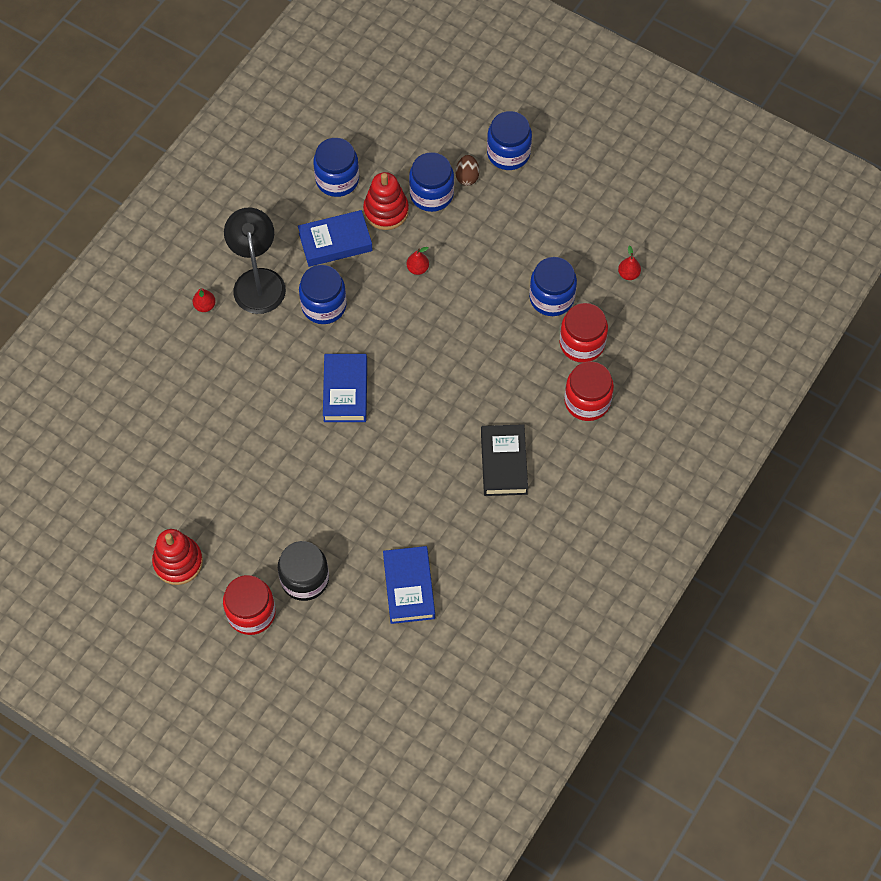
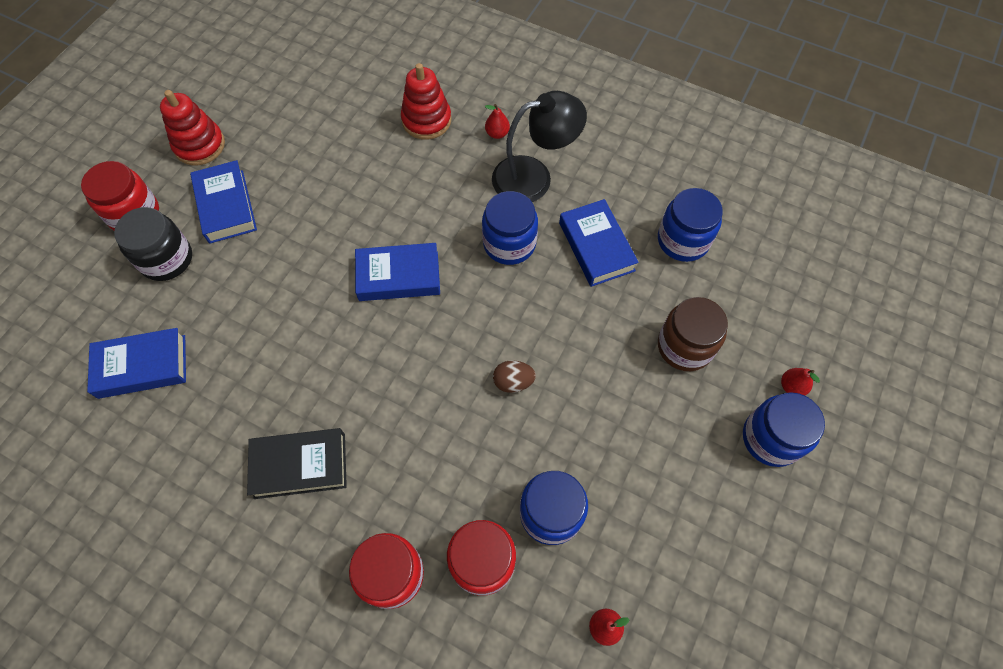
camera: 85 degrees right, 0 degrees up
red stacking toy [363,172,409,230] -> red stacking toy moved to [401,63,452,140]
red pear [407,247,429,275] -> red pear moved to [781,368,820,396]
blue jar [409,152,454,212] -> brown jar [658,297,728,371]
brown egg [456,155,479,186] -> brown egg moved to [493,360,536,393]
none -> blue book [190,160,257,244]

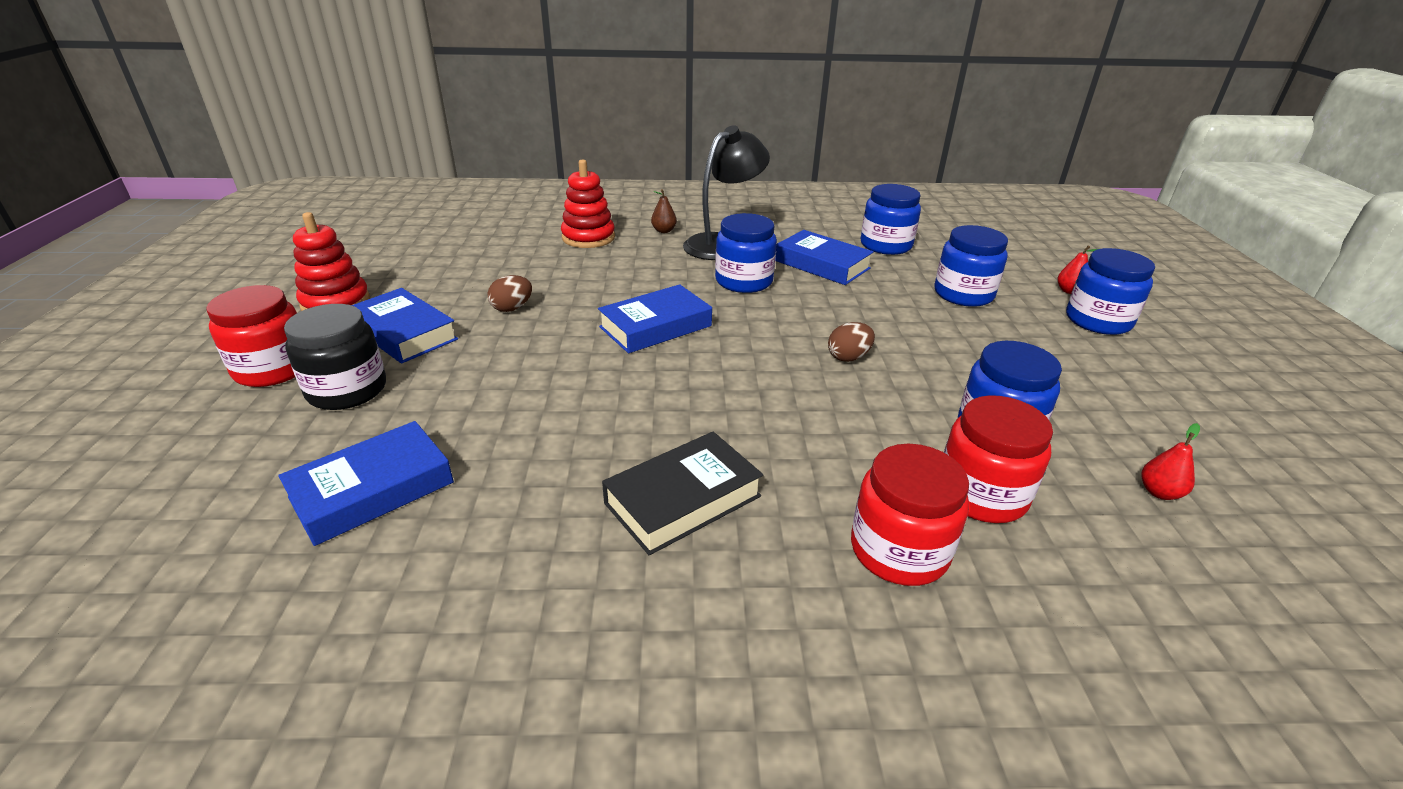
camera: 30 degrees left, 30 degrees down
red pear [485,104,510,139] -> brown pear [651,189,677,233]
brown jar [658,297,728,371] -> blue jar [934,225,1008,307]
none -> brown egg [487,275,532,312]

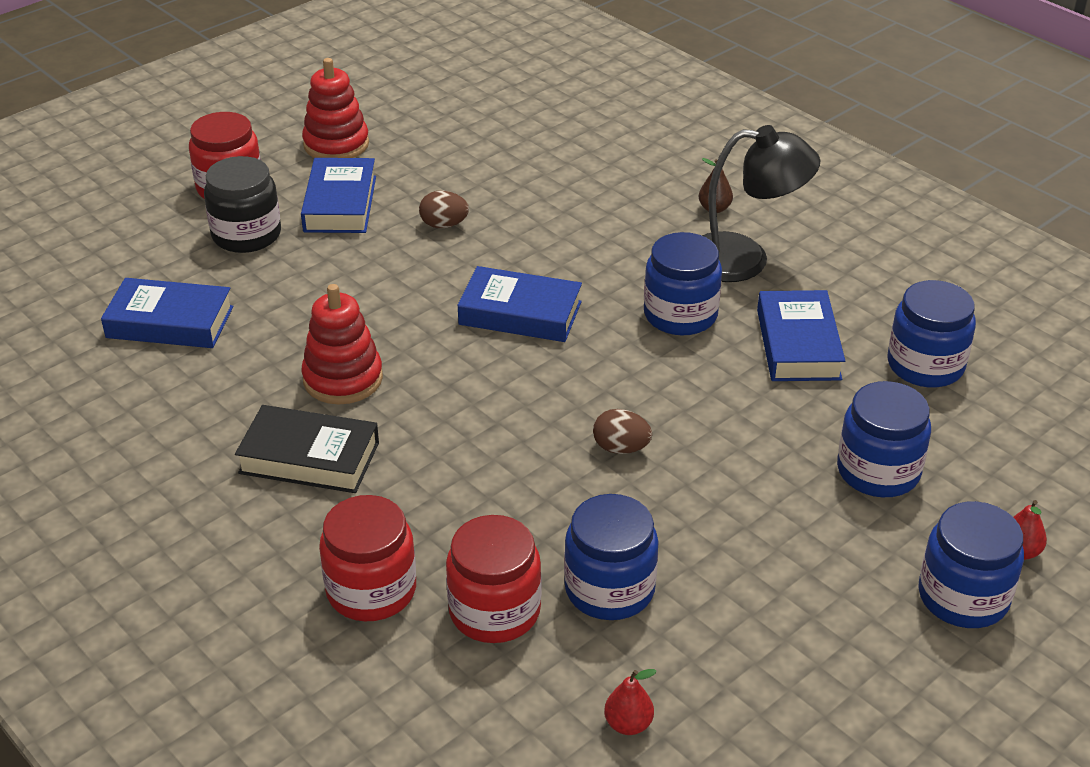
camera: 50 degrees right, 5 degrees up
red stacking toy [561,159,615,248] -> red stacking toy moved to [301,284,383,404]

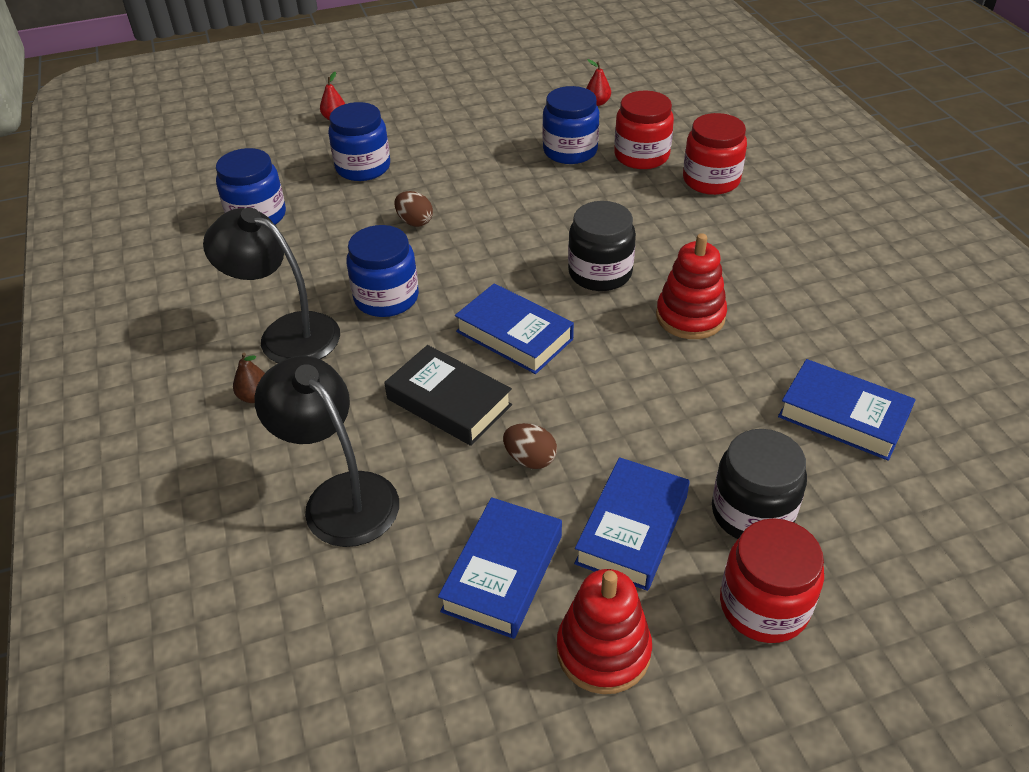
camera: 155 degrees left, 5 degrees up
black book [235,405,379,493] -> black book moved to [384,345,512,446]
brown egg [593,409,652,454] -> brown egg moved to [395,191,433,227]
blue book [757,290,845,381] -> blue book moved to [438,497,562,639]
blue jar [918,501,1024,628] -> none
none -> black lamp [255,356,399,547]
none -> black jar [568,201,636,291]

